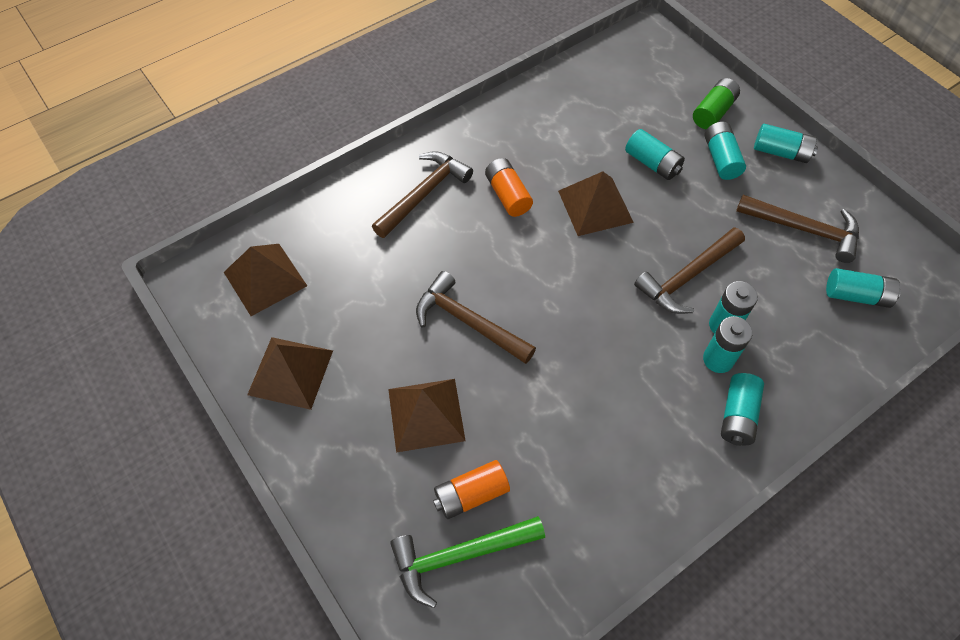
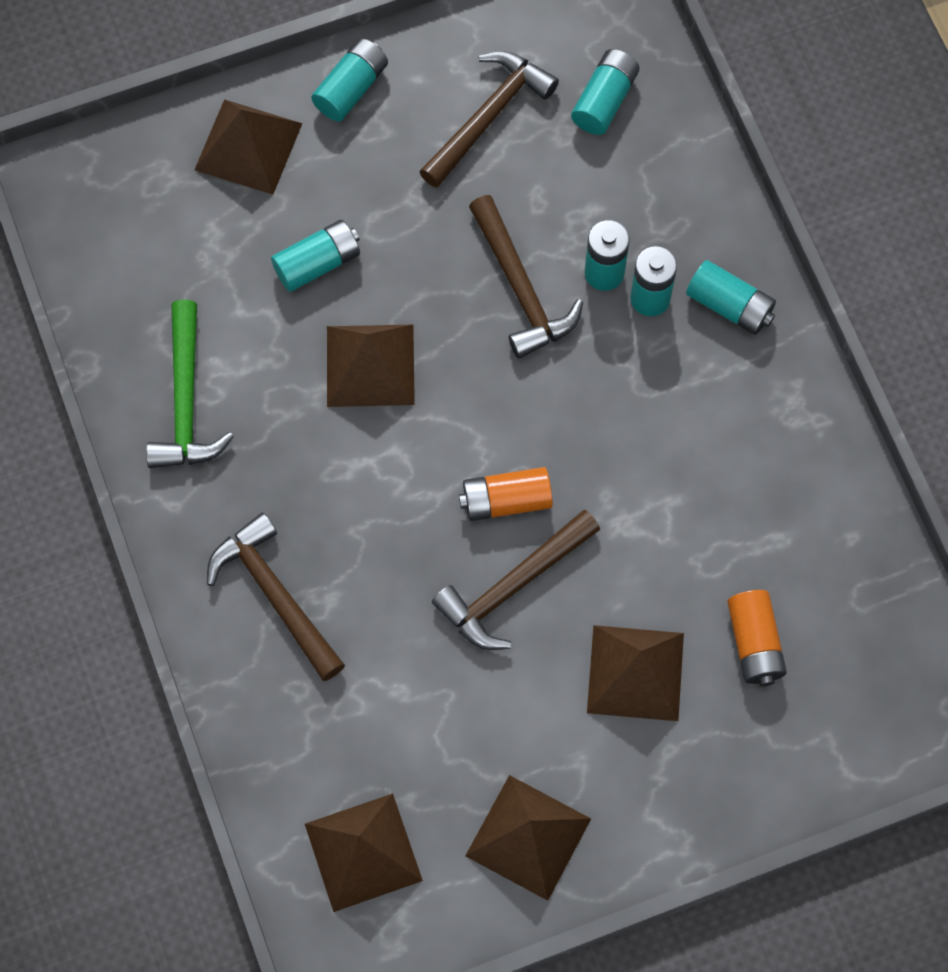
camera: 75 degrees left, 10 degrees up
green hammer [390,516,545,608] -> green hammer moved to [146,300,234,468]
orange battery [485,158,533,217] -> orange battery moved to [459,467,553,521]
green battery [693,78,740,129] -> brown pyramid [194,99,303,195]
turquoise battery [704,122,746,180] -> none

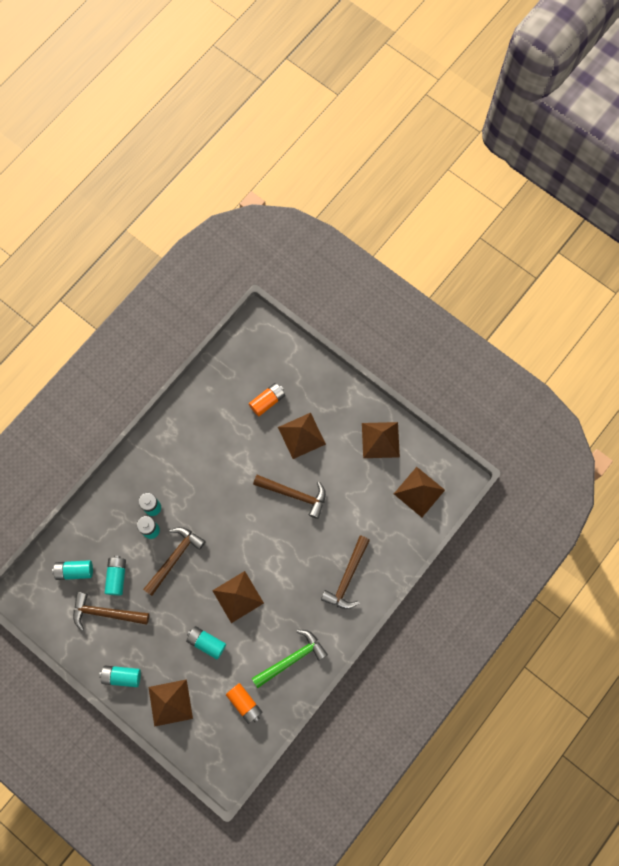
camera: 120 degrees left, 5 degrees up
orange battery [459,467,553,521] -> orange battery moved to [226,683,262,724]
turquoise battery [686,260,776,335] -> turquoise battery moved to [105,556,126,595]

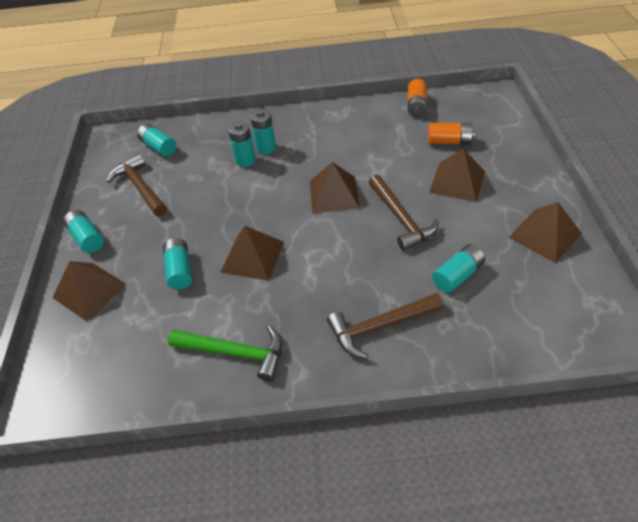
camera: 50 degrees right, 25 degrees down
turquoise battery [105,556,126,595] -> turquoise battery moved to [432,244,485,293]
brown hammer [143,527,206,596] -> none
orange battery [226,683,262,724] -> orange battery moved to [408,79,428,117]
brown pyramid [394,467,445,517] -> brown pyramid moved to [310,162,360,213]

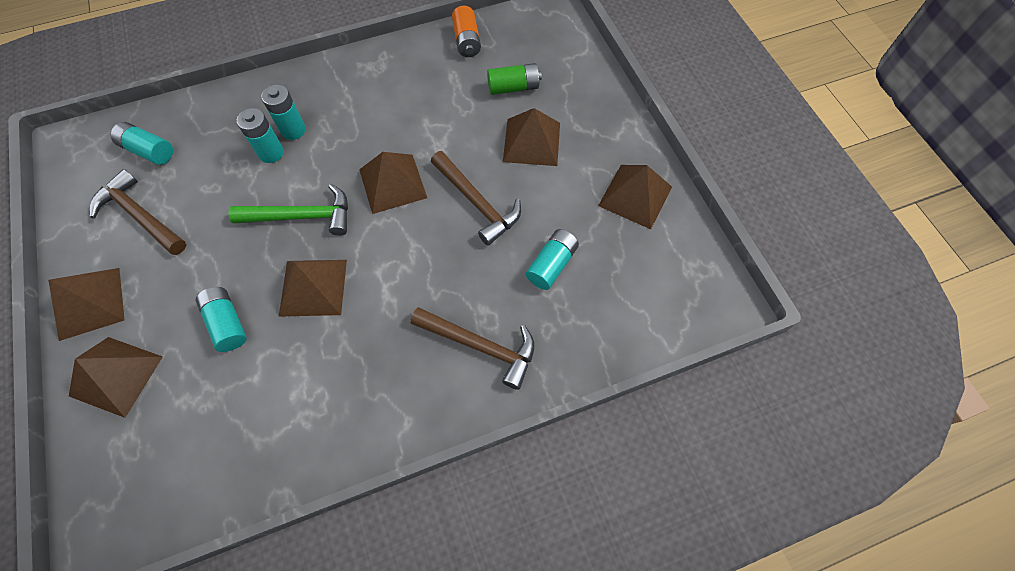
camera: 20 degrees left, 15 degrees up
turquoise battery [63,210,104,253] -> brown pyramid [48,268,124,341]
green hammer [168,326,282,382] -> green hammer moved to [228,184,348,236]
brown hammer [327,293,444,359] -> brown hammer turned 120 degrees counterclockwise [411,307,534,390]
orange battery [428,123,475,144] -> green battery [487,63,542,95]

